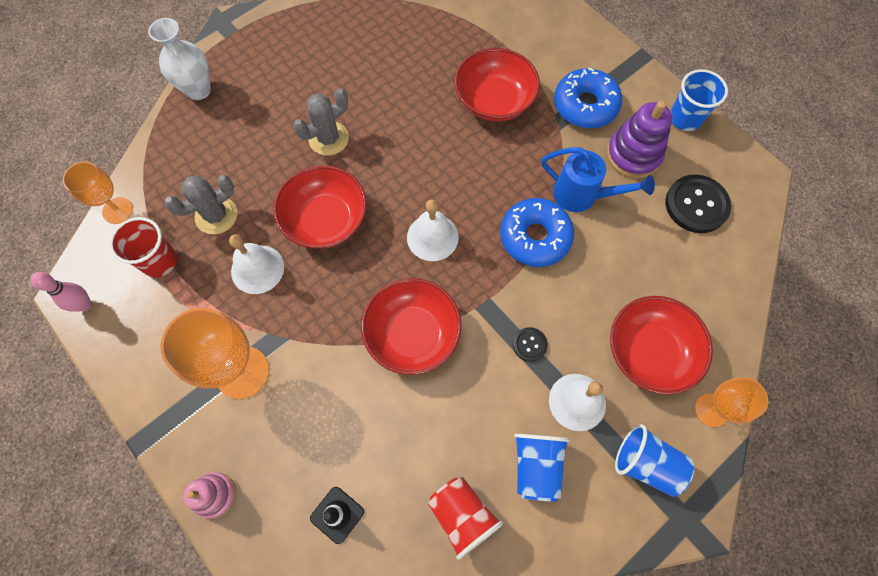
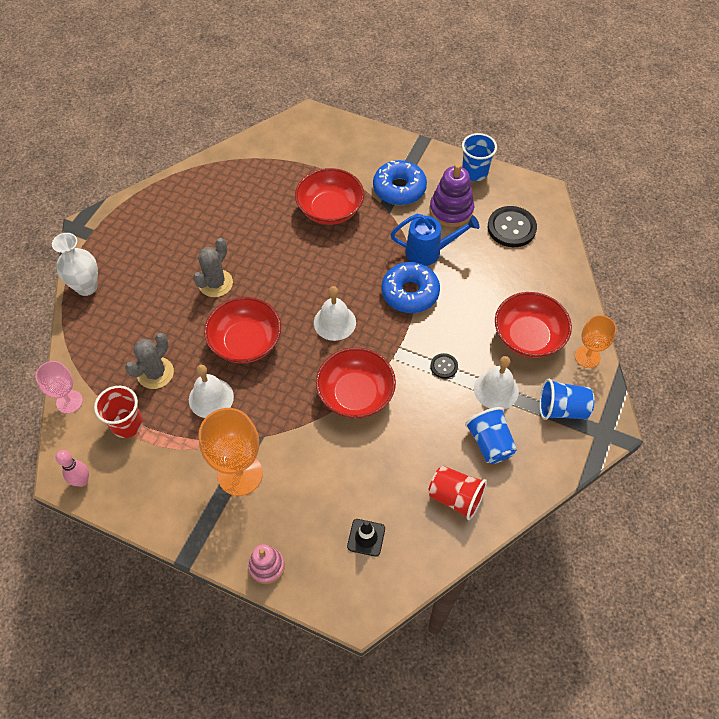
camera: 25 degrees left, 10 degrees down
orange goblet [63,161,133,224] -> pink goblet [35,361,83,414]

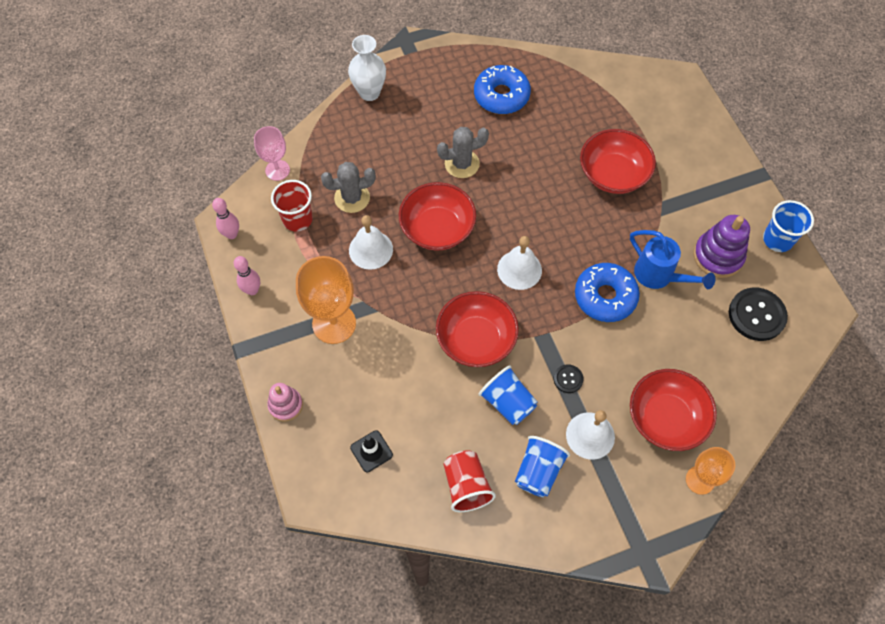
camera: 45 degrees right, 5 degrees up
blue donut [373,160,427,205] -> blue donut moved to [474,65,531,114]
blue cup [540,379,595,420] -> blue cup moved to [479,366,537,425]
none -> pink bowling pin [234,256,260,295]

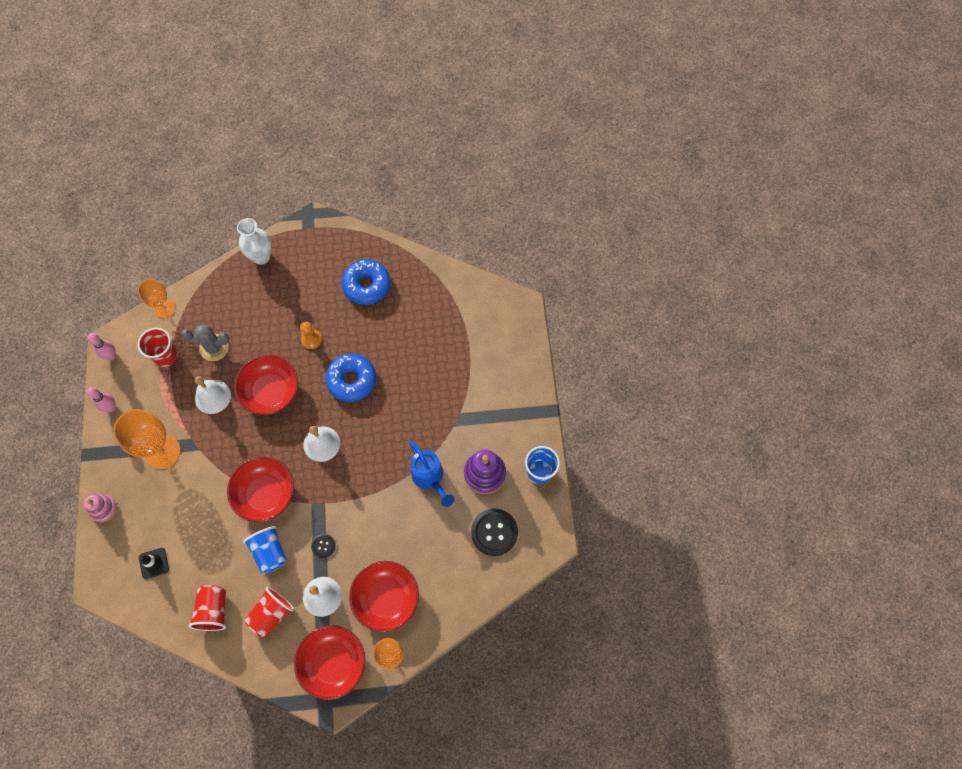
camera: 15 degrees right, 5 degrees up
pink goblet [254,126,290,181] -> orange goblet [138,279,175,318]
grey cactus [437,127,489,178] -> orange pawn [300,322,322,349]
blue cup [515,436,570,497] -> red cup [245,587,294,637]
blue donut [575,263,640,322] -> blue donut moved to [325,354,376,402]
red bowl [580,129,656,194] -> red bowl moved to [294,625,366,700]

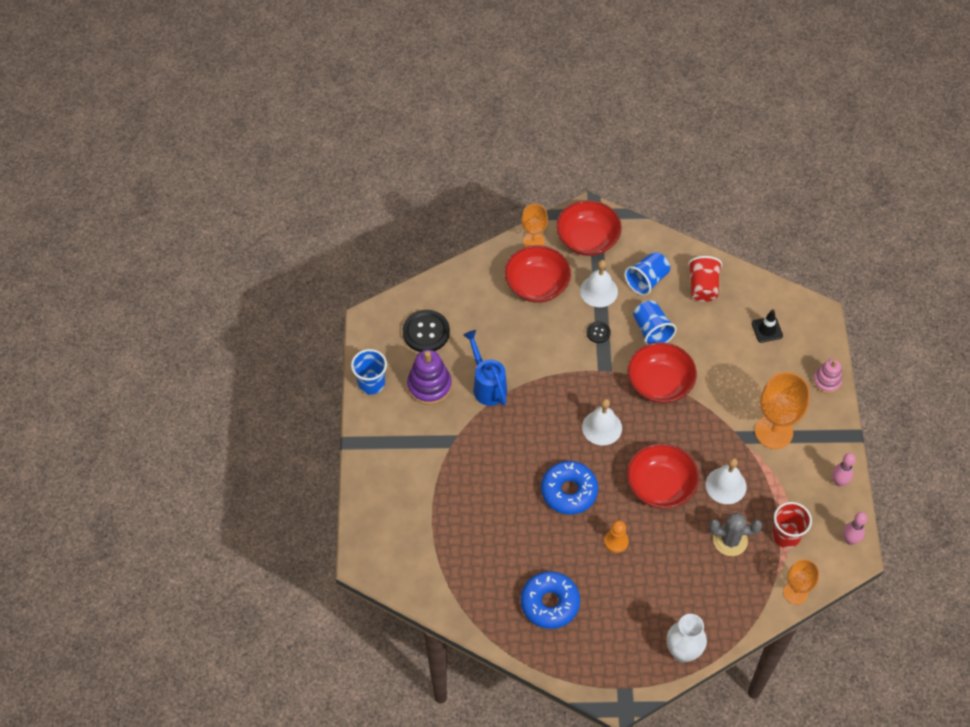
camera: 175 degrees left, 10 degrees down
red cup [245,587,294,637] -> blue cup [625,252,670,296]

